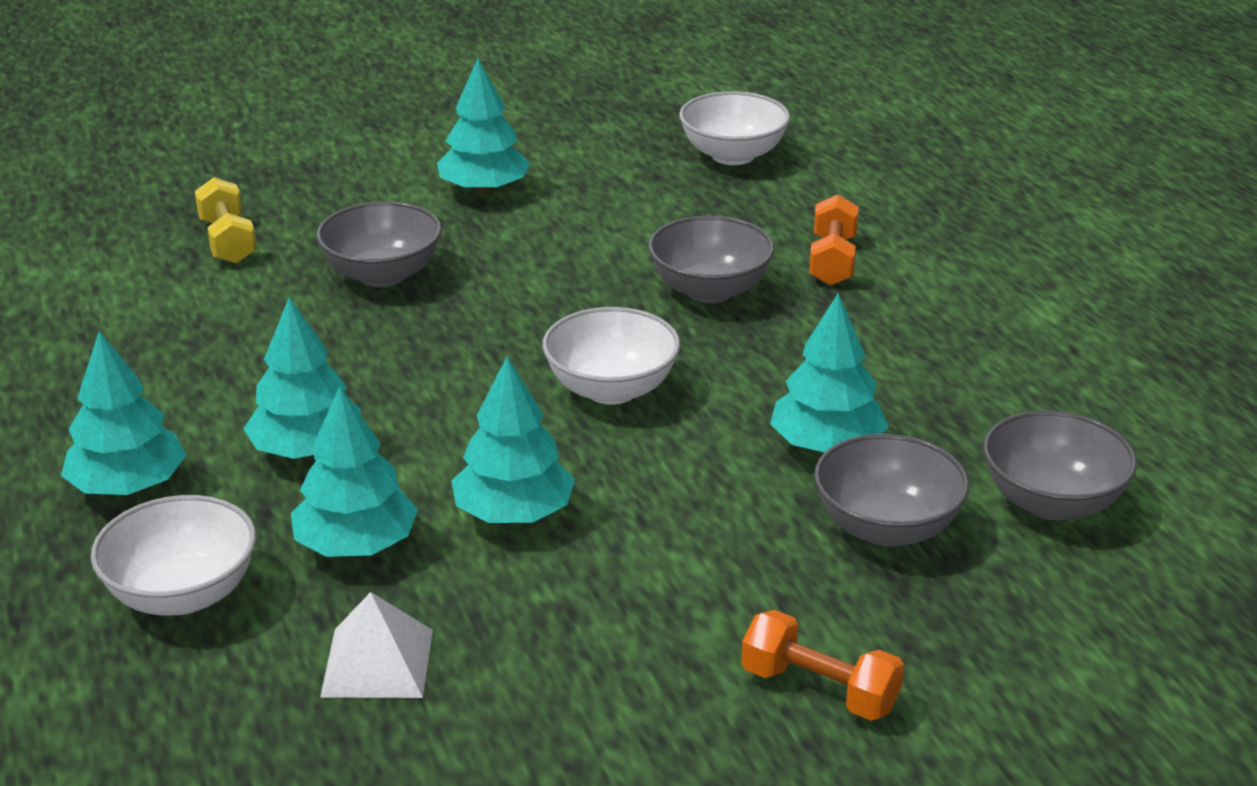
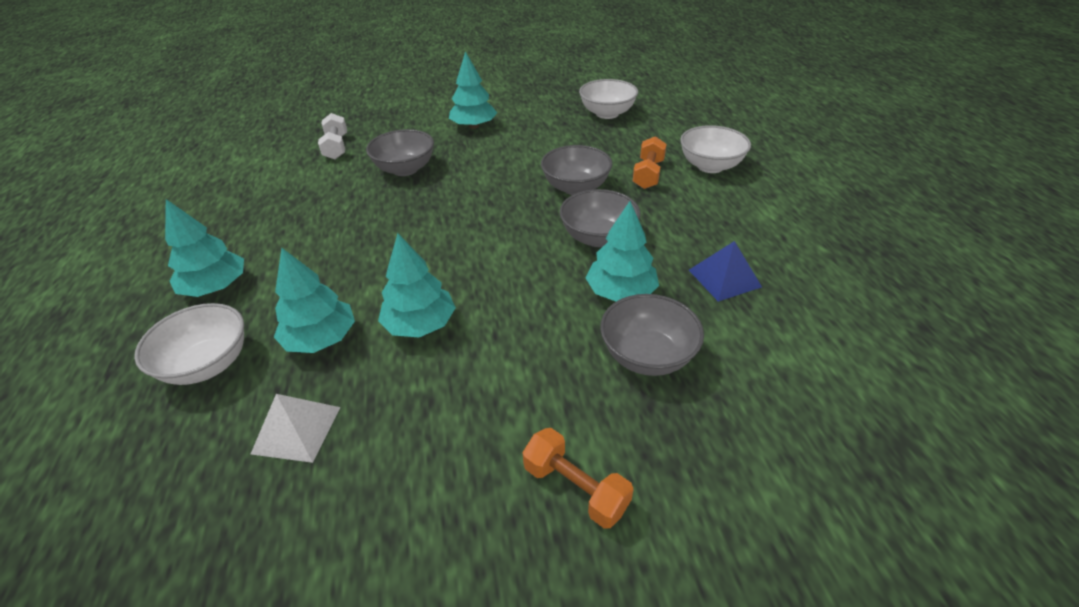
camera: 10 degrees right, 10 degrees up
yellow dumbbell [195,177,257,264] -> white dumbbell [318,113,347,159]
turquoise tree [243,297,361,459] -> none
white bowl [542,307,680,404] -> white bowl moved to [680,125,751,173]
grey bowl [983,411,1137,520] -> grey bowl moved to [560,189,640,247]
none -> blue pyramid [689,241,762,302]

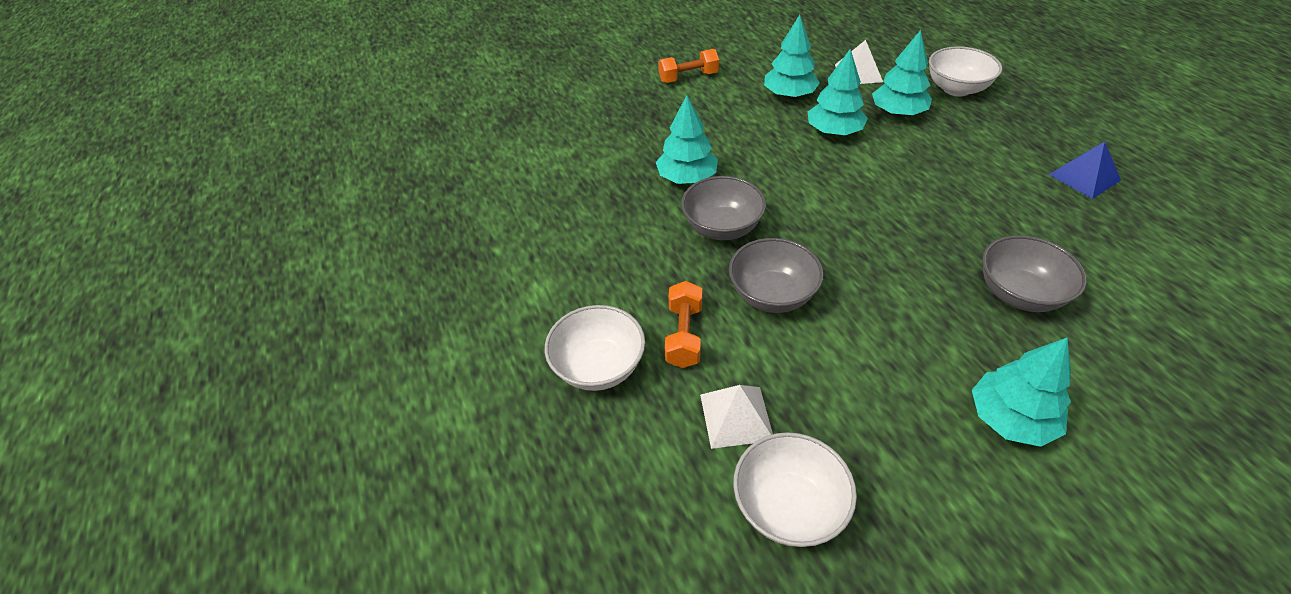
camera: 170 degrees right, 5 degrees up
turquoise tree [165,199,244,297] -> turquoise tree moved to [764,15,820,98]
white dumbbell [318,113,347,159] -> none
orange dumbbell [522,428,634,529] -> orange dumbbell turned 45 degrees counterclockwise [658,49,719,83]
grey bowl [600,294,704,376] -> none
blue pyramid [689,241,762,302] -> blue pyramid moved to [1049,141,1121,199]
none -> white pyramid [700,385,773,449]

